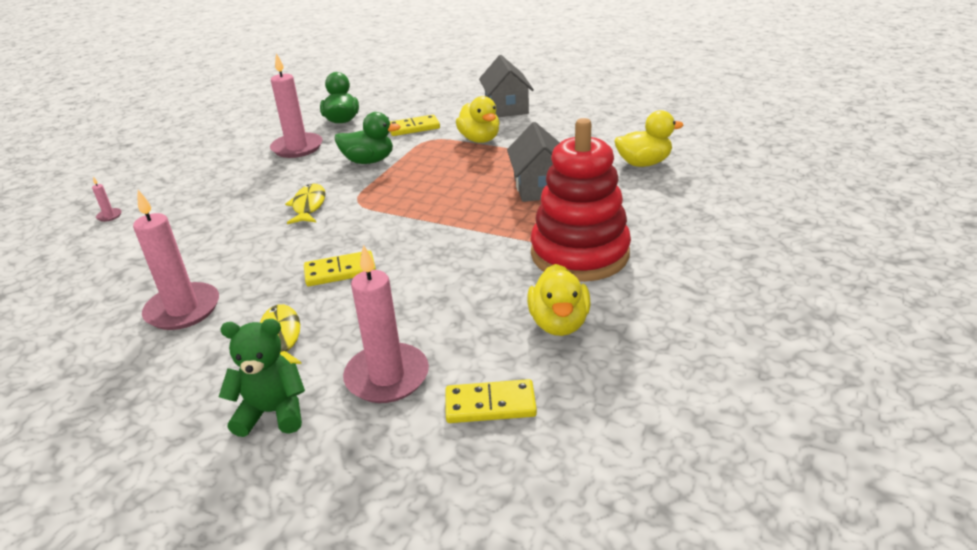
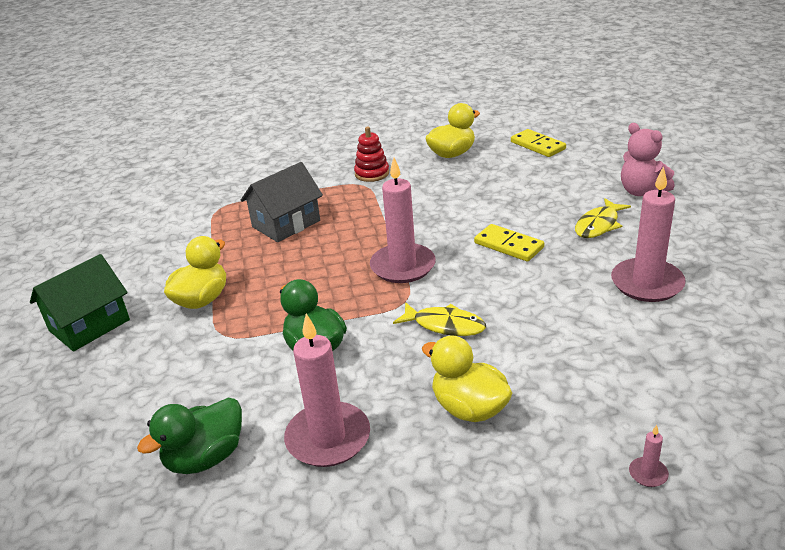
camera: 125 degrees left, 0 degrees up
green teddy bear [219,319,305,437] -> pink teddy bear [621,123,675,196]
yellow fish [285,184,326,224] -> yellow fish turned 120 degrees counterclockwise [393,302,486,336]
pink candle [343,245,429,403] -> pink candle moved to [370,157,436,283]
yellow domino [390,115,440,136] -> none
grey house [479,55,534,117] -> green house [30,254,130,351]
red stacking toy [531,118,631,282] -> red stacking toy [354,127,389,182], size x0.45
yellow duck [614,110,684,167] -> yellow duck moved to [422,335,513,422]

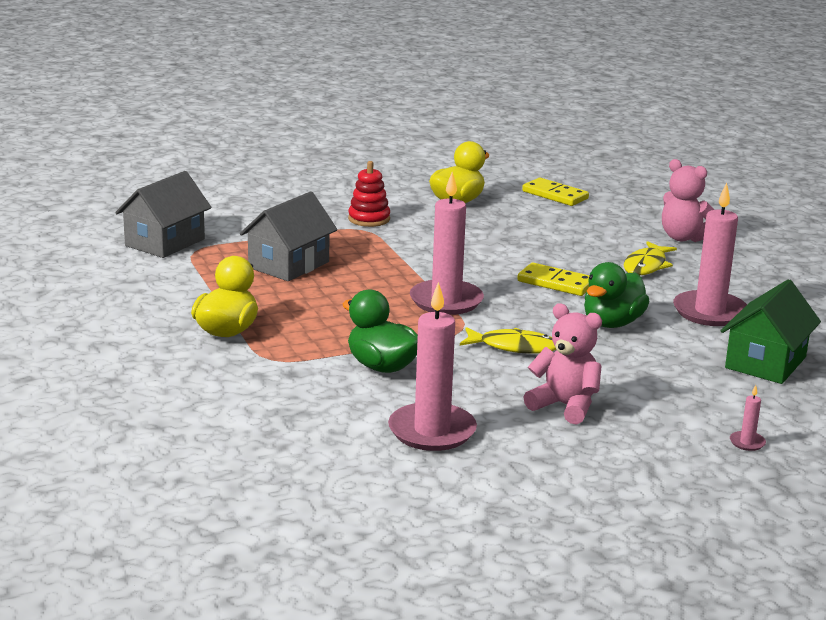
camera: 15 degrees left, 10 degrees down
green house [30,254,130,351] -> green house moved to [721,279,821,384]
green duck [137,398,242,474] -> green duck moved to [584,262,650,328]
yellow duck [422,335,513,422] -> pink teddy bear [524,303,602,424]
none -> grey house [115,171,212,258]

